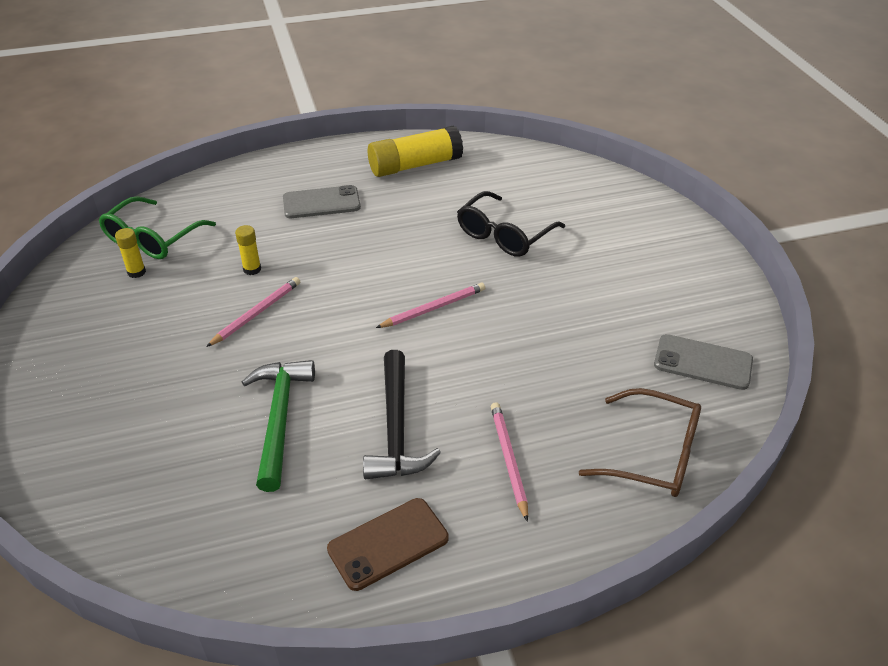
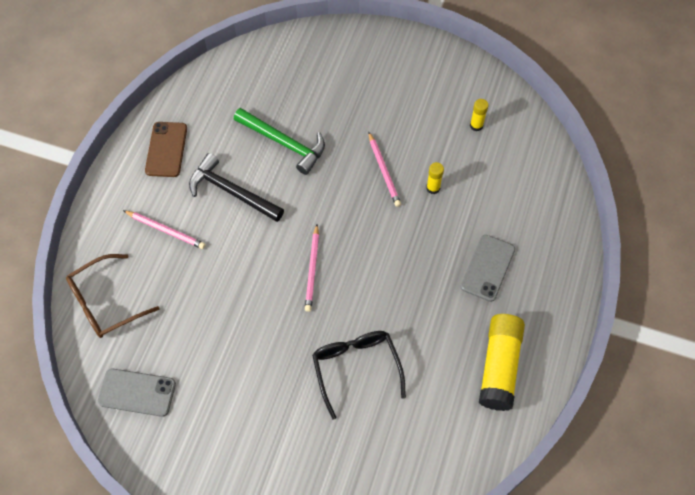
camera: 125 degrees right, 20 degrees up
green glasses [99,196,216,259] -> none
grey phone [654,334,753,390] -> grey phone turned 45 degrees clockwise [98,369,176,417]

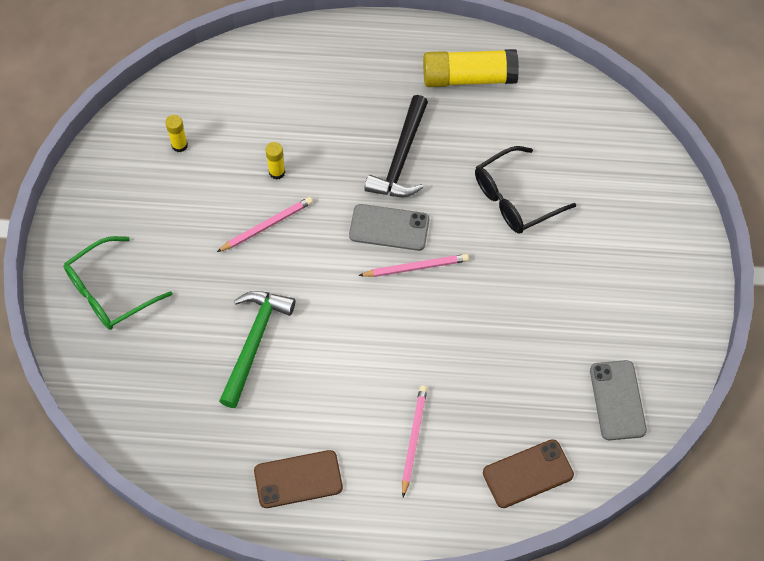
camera: 105 degrees left, 0 degrees up
brown glasses [66,254,159,338] -> brown phone [483,439,574,508]
black hammer [189,153,284,222] -> black hammer moved to [364,95,428,197]
grey phone [460,235,515,302] -> grey phone moved to [349,204,429,251]
none -> green glasses [63,236,172,330]

